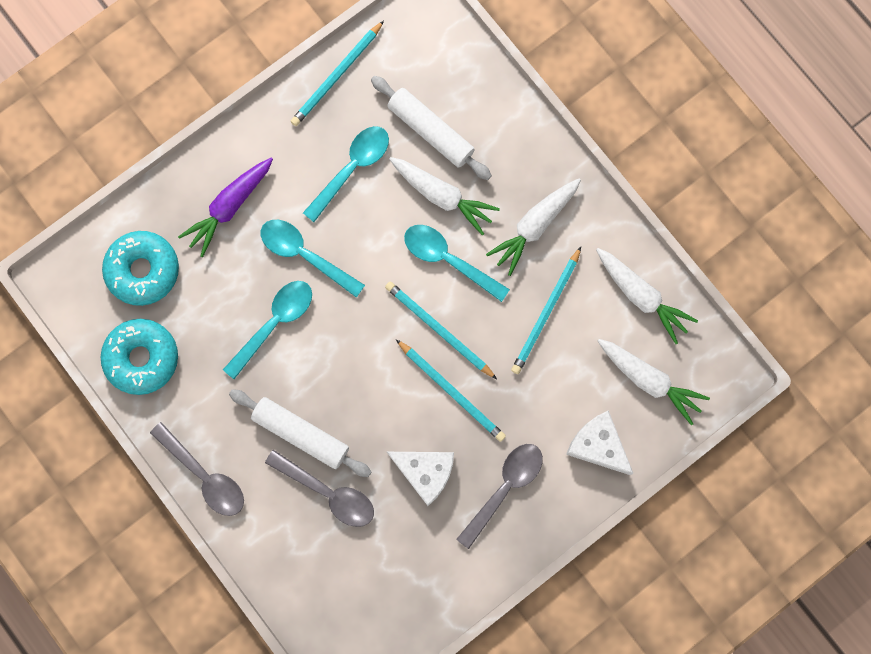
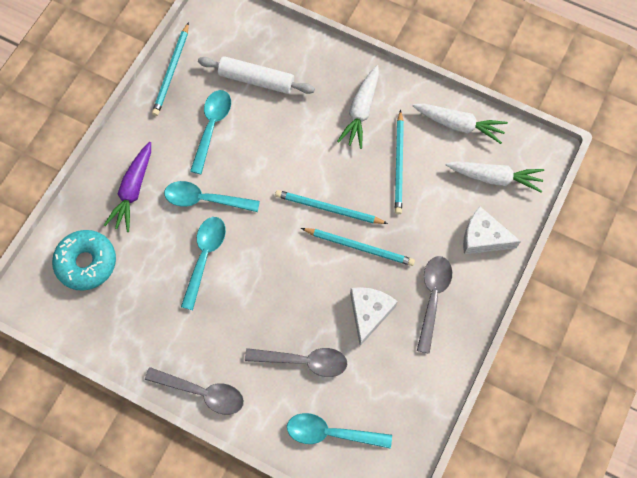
camera: 25 degrees left, 10 degrees down
turquoise donut [101,319,178,395] -> none
white rolling pin [229,389,371,477] -> none
white cheese [387,452,454,506] -> white cheese turned 75 degrees counterclockwise [350,287,398,346]
white carrot [389,157,500,235] -> none
turquoise spoon [404,225,510,302] -> turquoise spoon moved to [287,413,392,449]

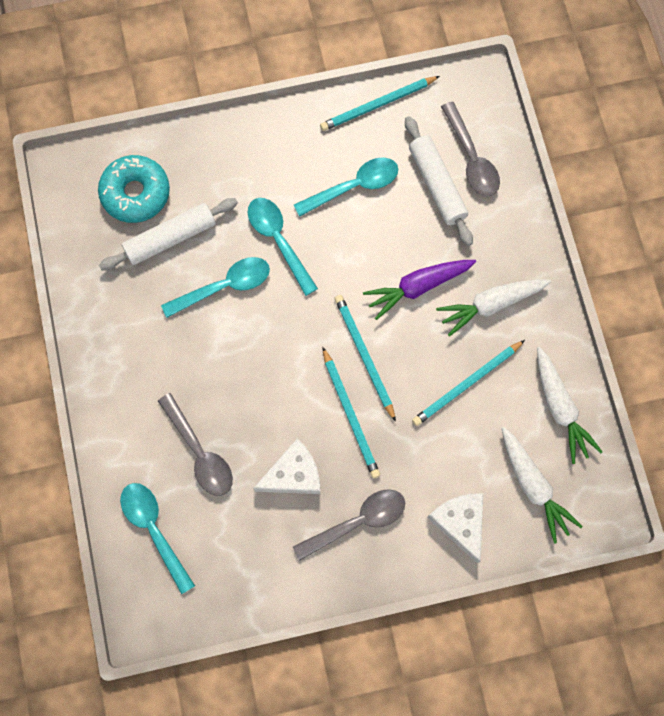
camera: 50 degrees right, 5 degrees up
purple carrot [104,142,151,232] -> purple carrot moved to [363,260,476,320]
grey spoon [145,367,244,415] -> grey spoon moved to [441,102,500,196]
none -> white rolling pin [99,198,238,270]

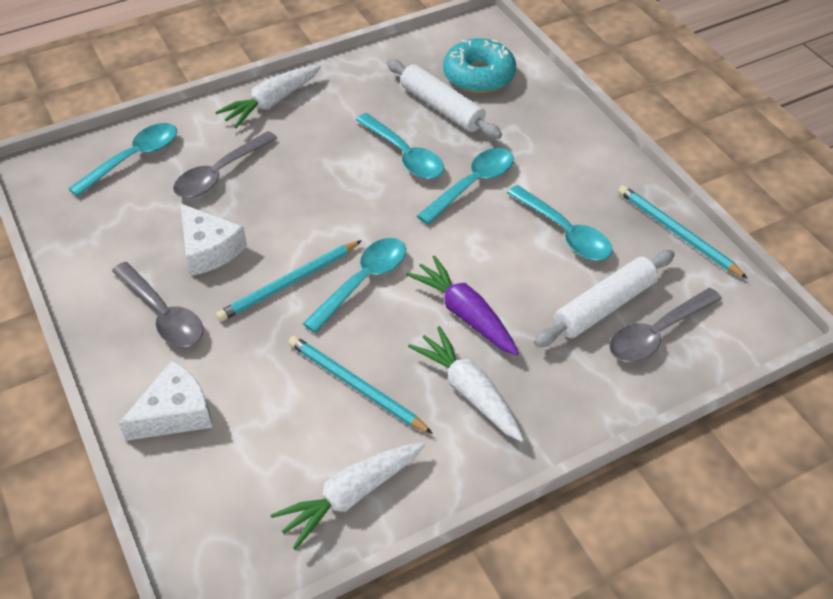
camera: 75 degrees right, 25 degrees down
turquoise pencil [334,295,396,422] -> turquoise spoon [303,238,406,333]
white carrot [502,427,583,544] -> white carrot moved to [215,65,321,128]

